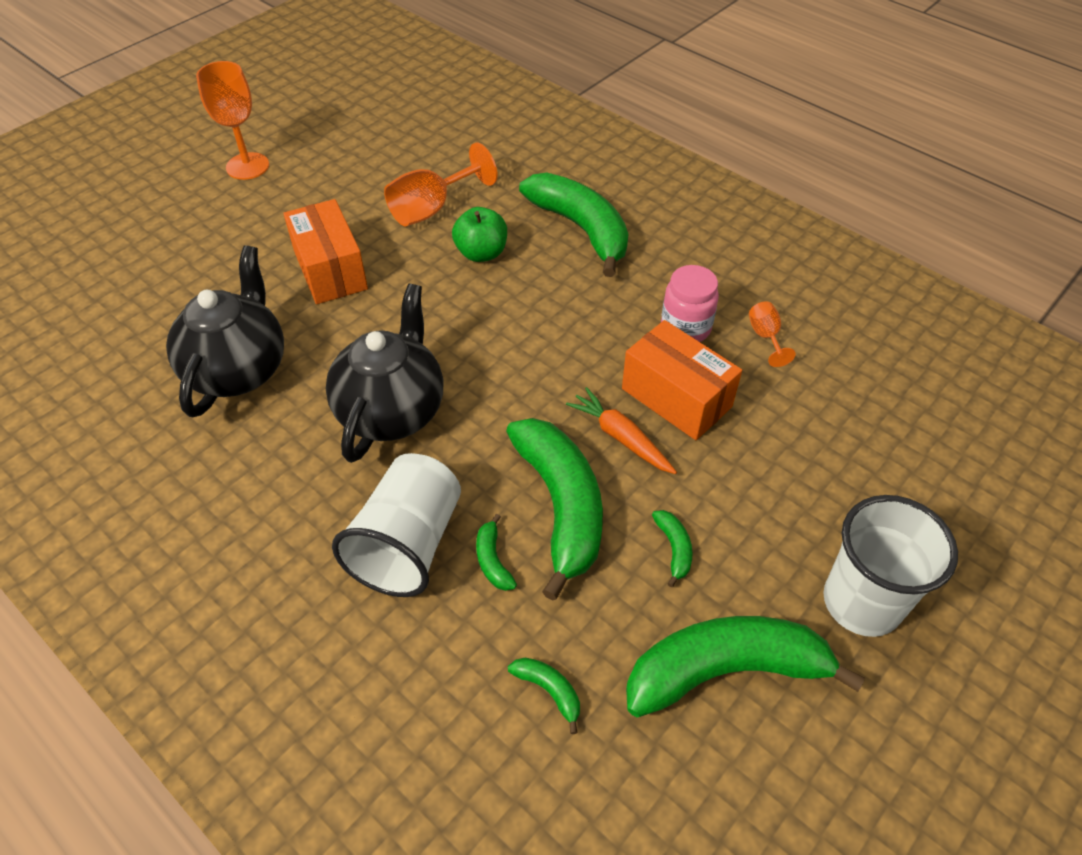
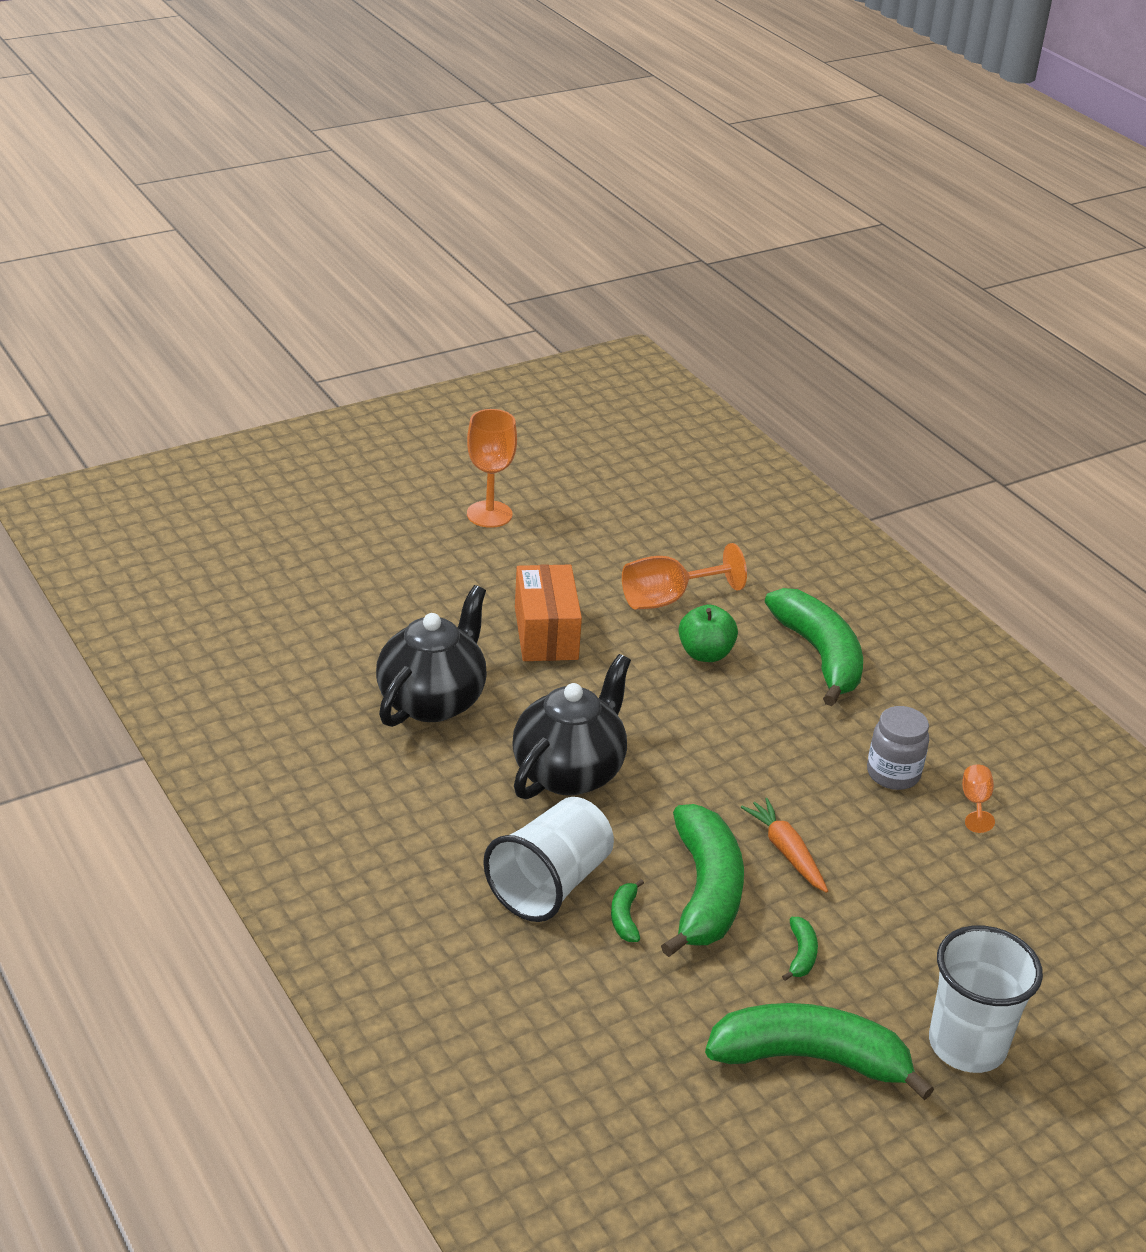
camera: 15 degrees right, 15 degrees down
green banana [508,658,580,734] -> none
orange box [622,320,742,440] -> none
pink jar [661,265,719,342] -> grey jar [867,706,929,790]

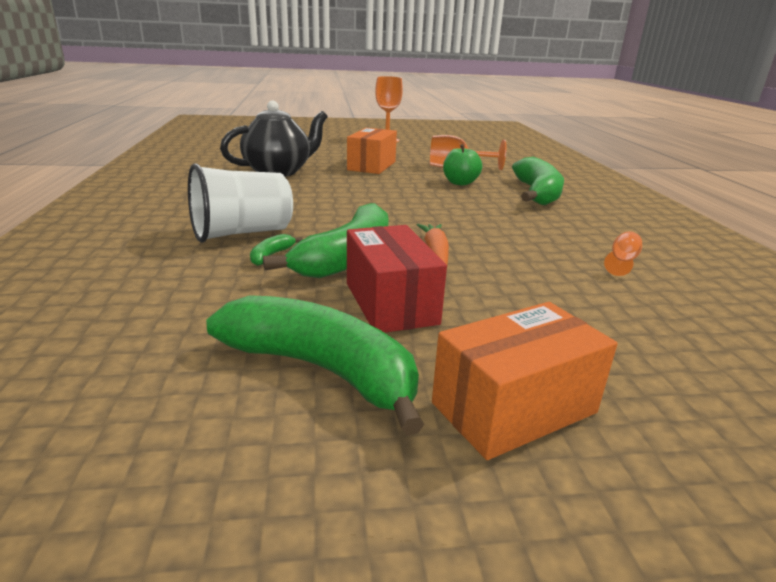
camera: 25 degrees right, 10 degrees down
black teapot [512,654,631,799] -> none
green banana [782,917,818,981] -> red box [347,225,447,333]
grey jar [867,706,929,790] -> none
white cup [929,925,1043,1073] -> orange box [432,302,618,460]

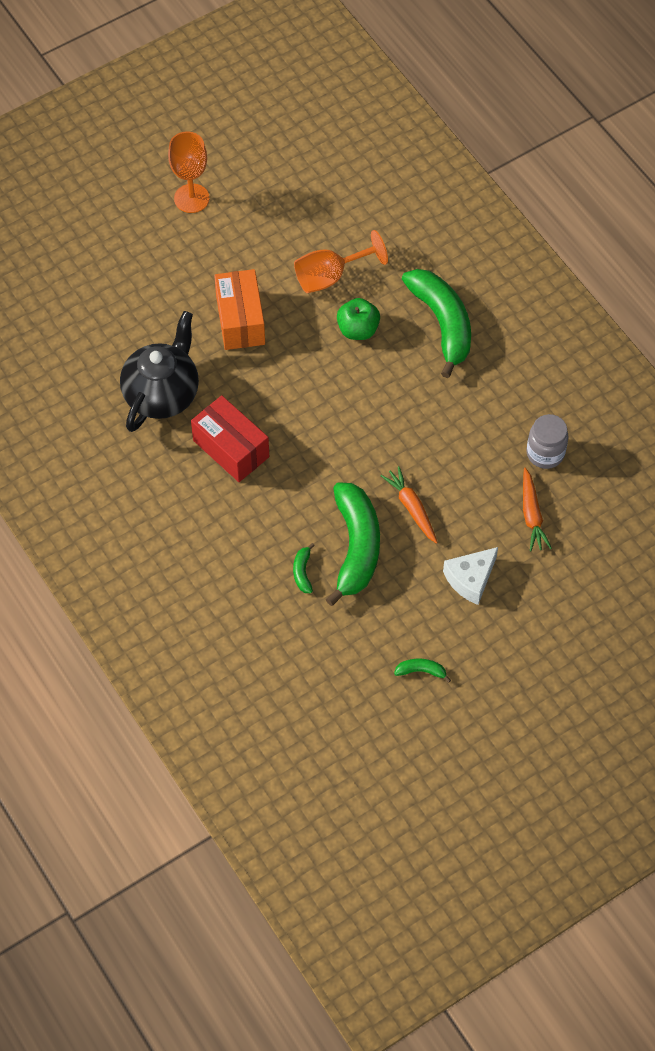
camera: 25 degrees left, 35 degrees up
white cup [188,163,293,243] -> none
green banana [206,295,424,435] -> green banana [394,659,451,683], size x0.40
red box [347,225,447,333] -> red box moved to [191,395,269,482]
orange box [432,302,618,460] -> none
orange goblet [604,231,642,276] -> grey jar [527,414,568,469]
none -> white cheese [443,547,498,605]
none -> orange carrot [523,468,552,551]

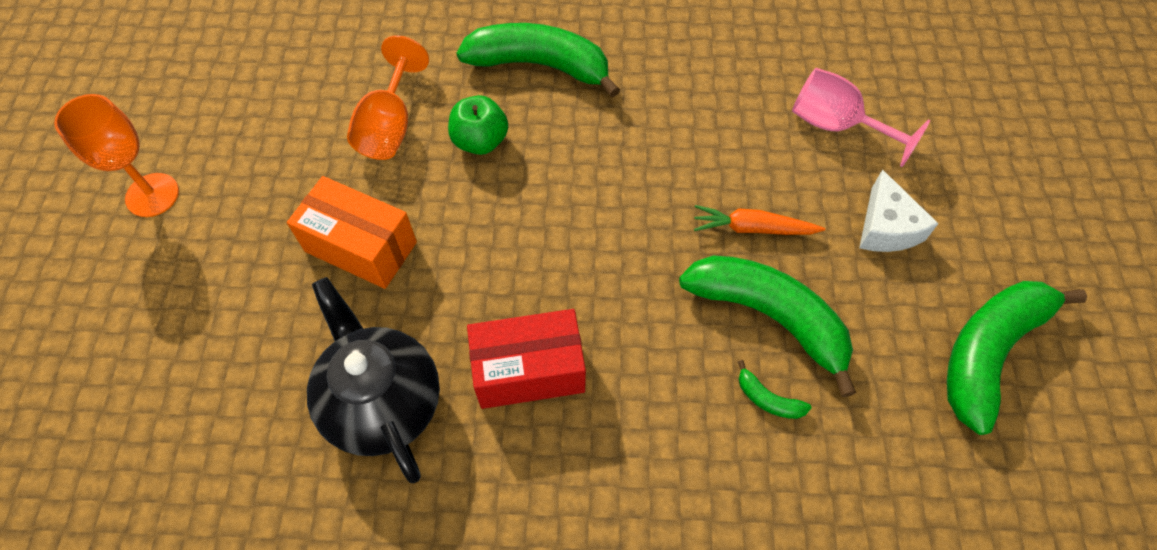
camera: 55 degrees left, 0 degrees up
green banana [394,659,451,683] -> green banana [947,281,1087,435], size x2.47
orange carrot [523,468,552,551] -> pink goblet [792,68,930,167]
grey jar [527,414,568,469] -> none

